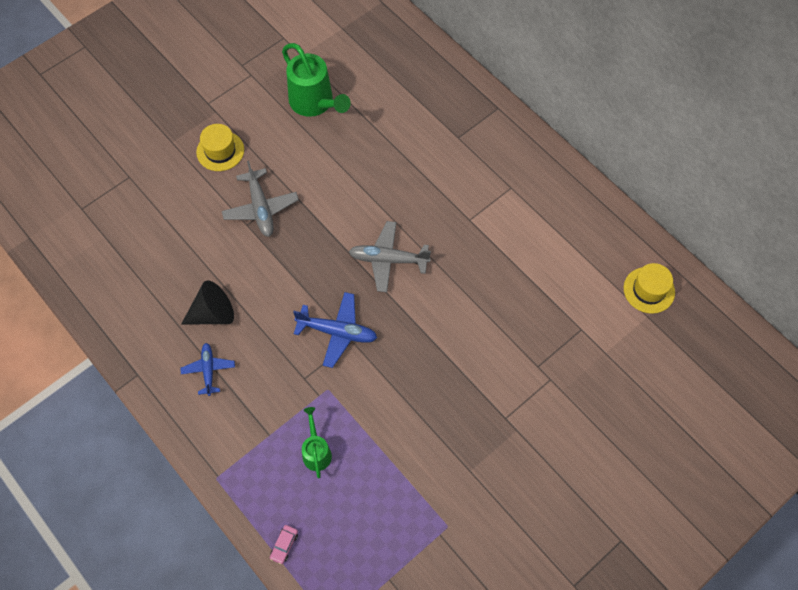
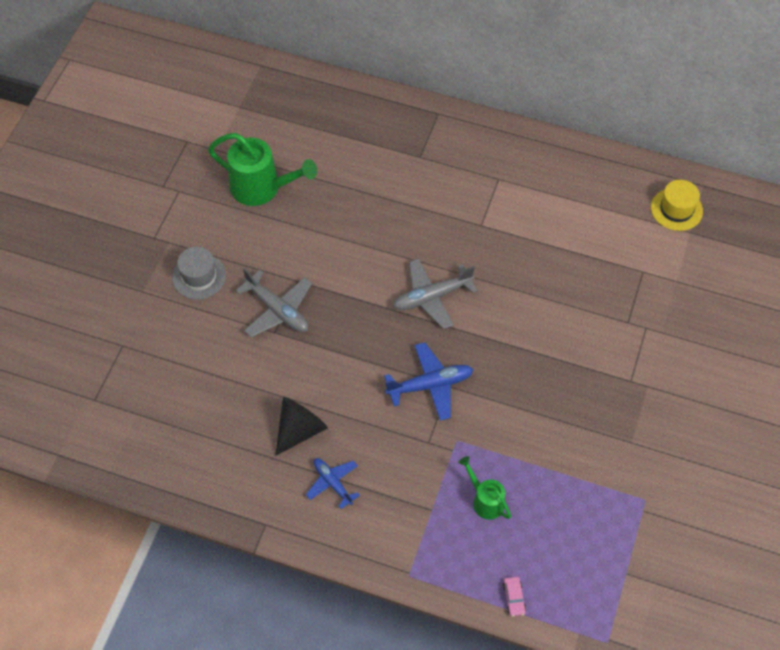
camera: 30 degrees left, 5 degrees down
yellow hat [196,124,244,171] -> grey hat [172,247,226,300]

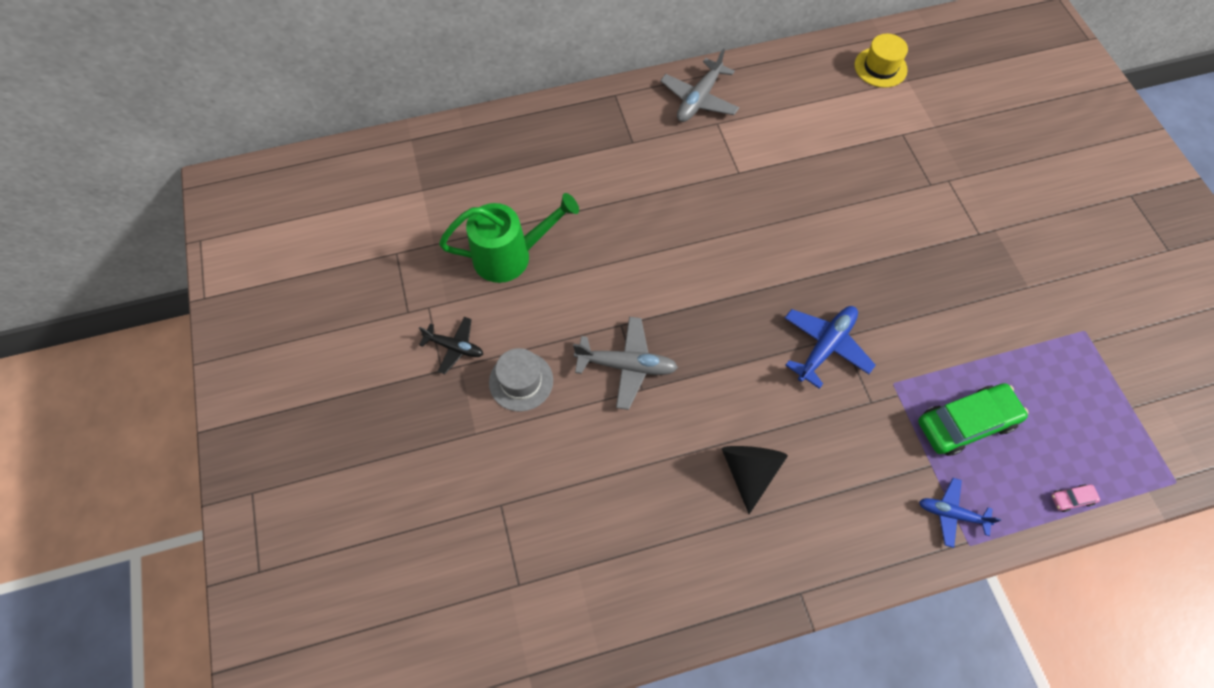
camera: 35 degrees left, 5 degrees up
blue plane [306,458,360,509] -> blue plane moved to [919,478,1001,548]
grey plane [393,259,478,329] -> grey plane moved to [660,49,739,122]
green watering can [458,456,511,520] -> green car [918,383,1029,456]
pink car [503,577,526,617] -> pink car turned 120 degrees clockwise [1051,484,1100,512]
none -> black plane [419,317,483,374]

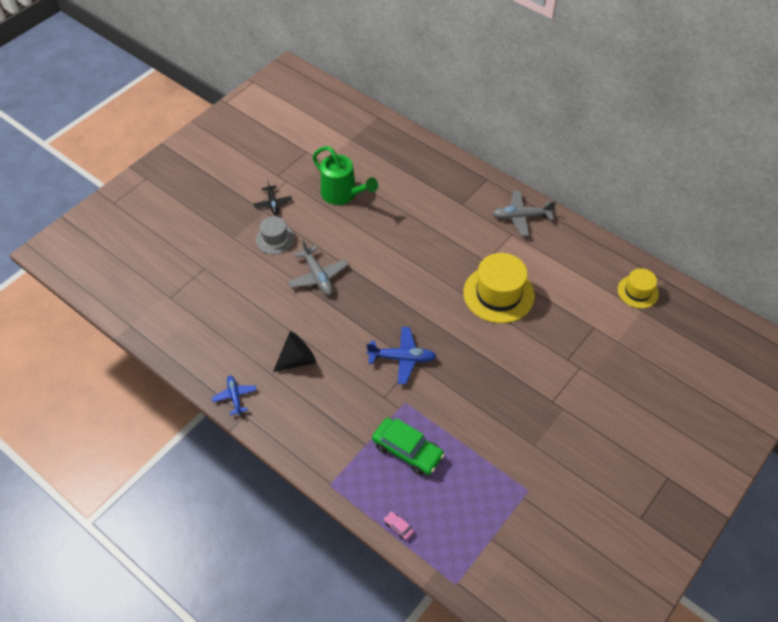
camera: 55 degrees right, 10 degrees down
blue plane [919,478,1001,548] -> blue plane moved to [212,376,257,415]
none -> yellow hat [463,253,535,323]

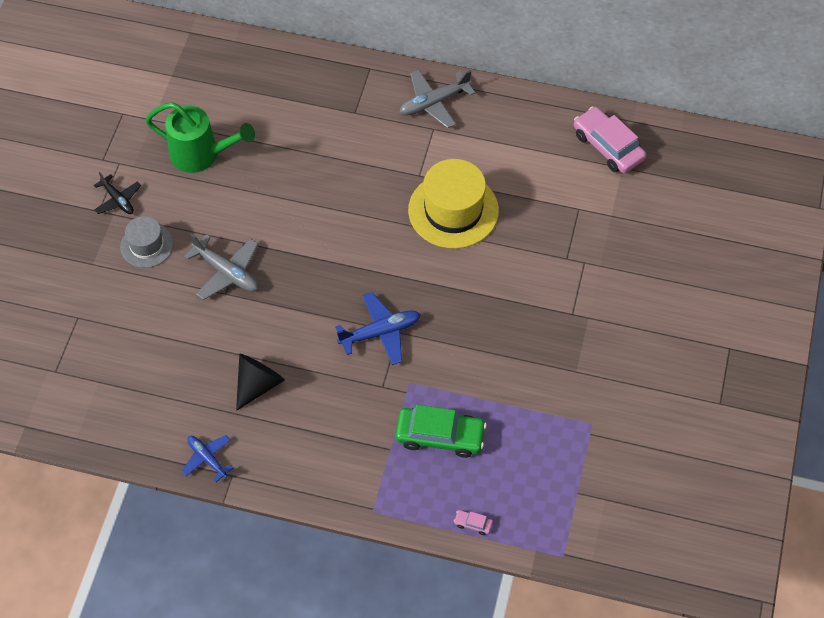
camera: 25 degrees left, 5 degrees up
yellow hat [618,268,659,308] -> pink car [574,106,646,173]

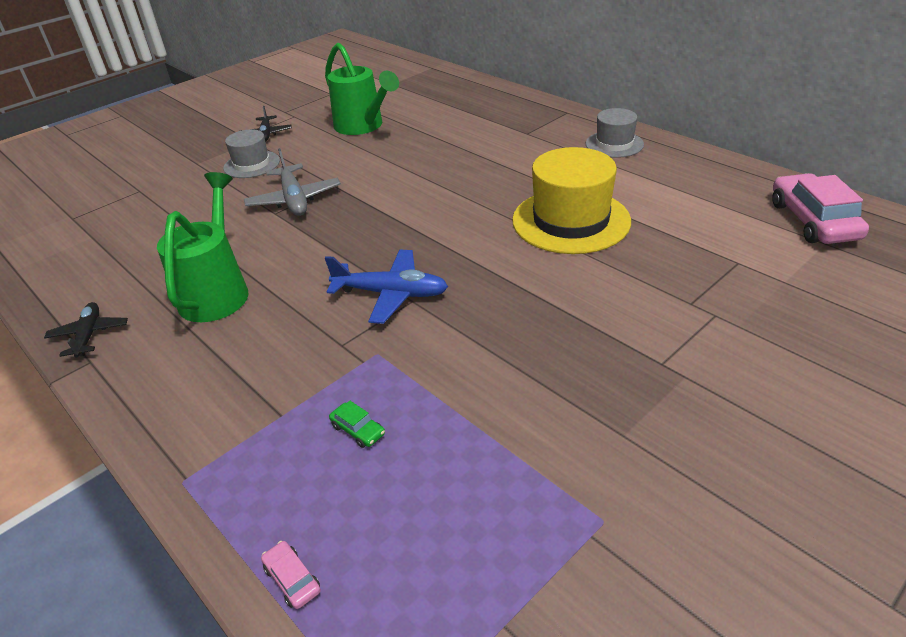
camera: 35 degrees right, 20 degrees down
blue plane [182,435,234,482] -> black plane [44,302,128,358]
black cone [236,354,285,411] -> green watering can [157,172,248,322]
green car [395,405,487,458] -> green car [329,401,385,448], size x0.42
grey plane [400,69,475,128] -> grey hat [586,108,644,158]

